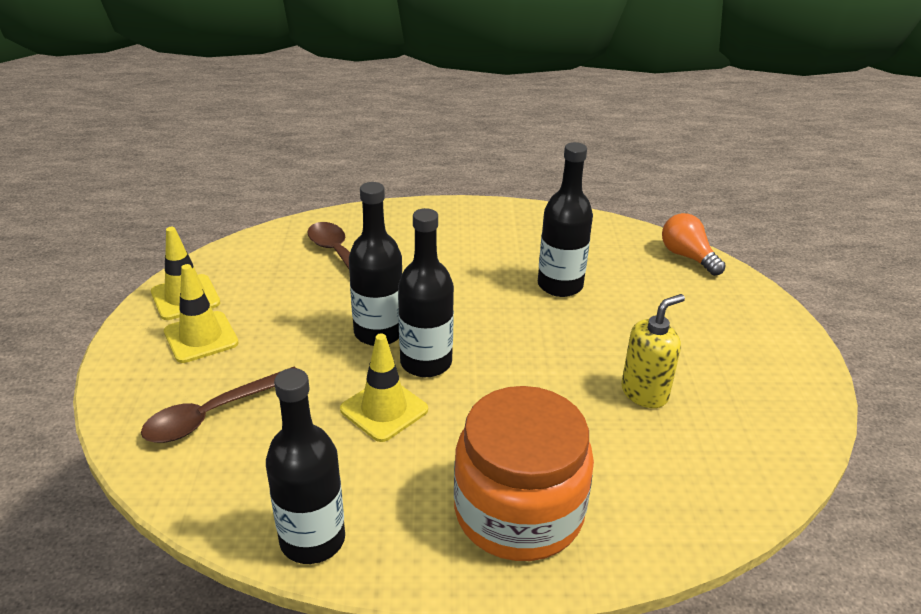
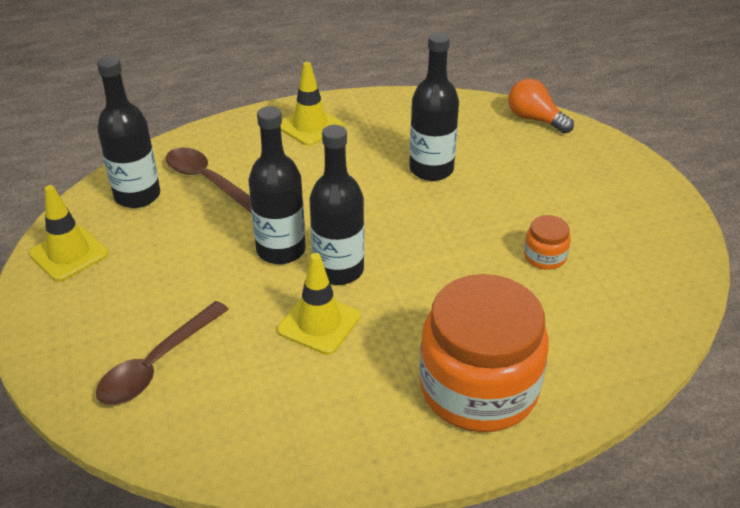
camera: 15 degrees left, 5 degrees up
yellow traffic cone [164,264,238,363] -> yellow traffic cone moved to [280,62,343,146]
black bottle [266,368,345,564] -> black bottle moved to [97,56,160,208]
yellow soap dispenser [621,294,685,408] -> orange jar [524,215,571,270]

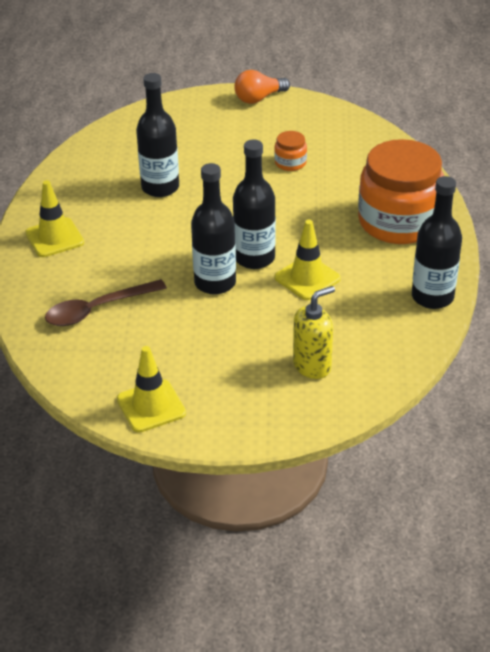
camera: 70 degrees left, 0 degrees up
brown spoon [96,301,229,405] -> yellow soap dispenser [293,286,335,379]
black bottle [97,56,160,208] -> black bottle moved to [412,176,462,309]
orange light bulb [508,79,574,134] -> orange light bulb moved to [234,70,290,104]

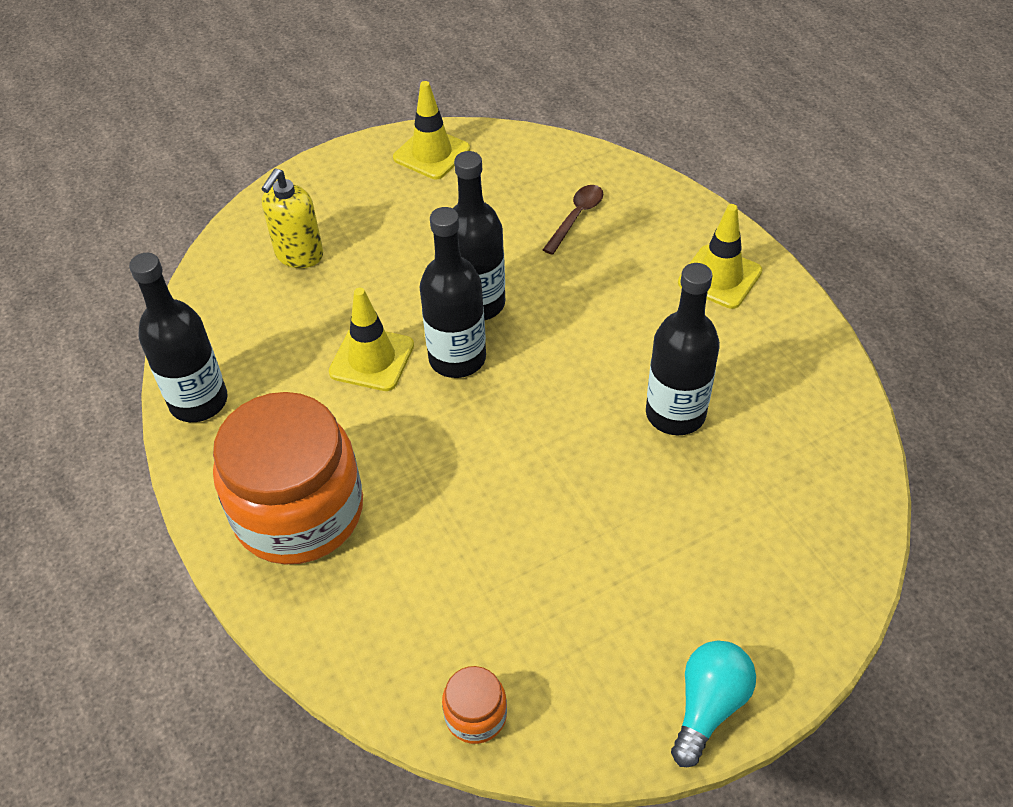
camera: 150 degrees right, 10 degrees up
brown spoon [45,279,167,326] -> brown spoon [543,185,603,255], size x0.66
orange light bulb [234,70,290,104] -> turquoise light bulb [671,641,756,767]
orange jar [274,131,307,171] -> orange jar moved to [442,666,507,744]

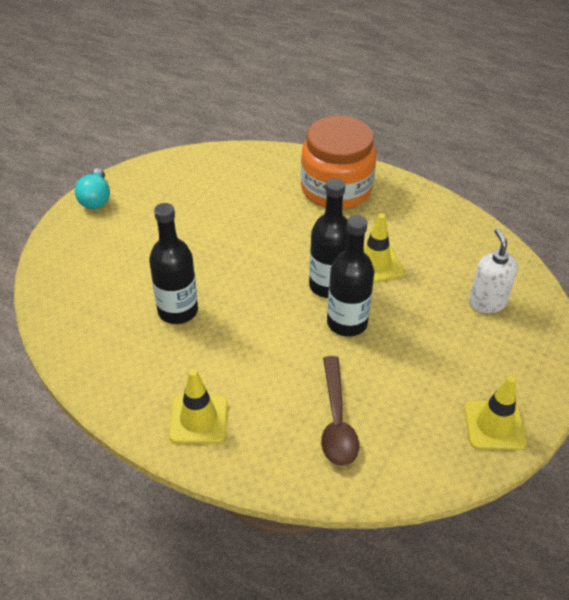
camera: 145 degrees right, 5 degrees down
black bottle [129,253,228,422] -> none
yellow soap dispenser [261,169,323,268] -> white soap dispenser [469,228,518,313]
orange jar [442,666,507,744] -> none
brown spoon [543,185,603,255] -> brown spoon [321,356,359,466], size x1.51

